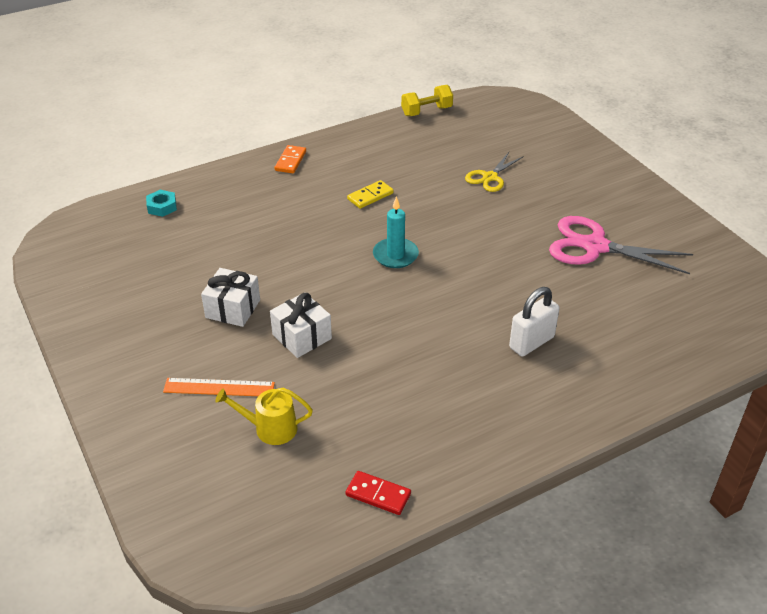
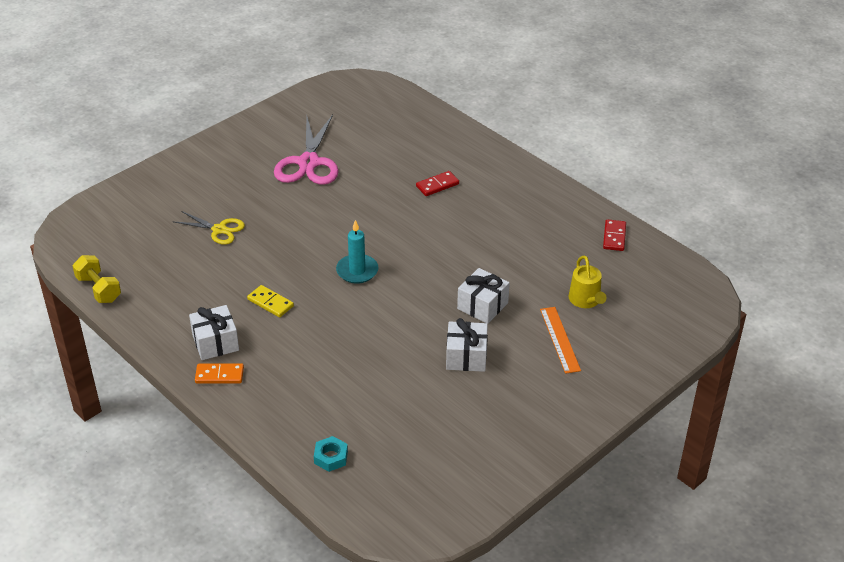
camera: 105 degrees left, 0 degrees up
white padlock [509,287,559,356] -> red domino [416,171,459,196]
none -> white gift [189,305,239,360]

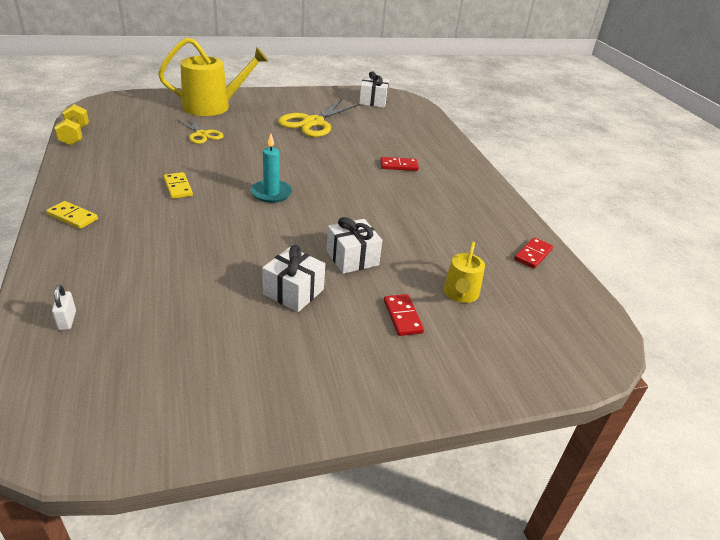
camera: 25 degrees right, 5 degrees down
white gift [189,305,239,360] -> white gift moved to [359,72,389,108]
orange domino [195,363,244,384] -> yellow domino [46,201,98,229]
pink scissors [274,114,339,185] -> yellow scissors [278,99,360,137]
turquoise nut [314,436,348,472] -> white padlock [52,285,76,330]
orange ruler [540,307,581,374] -> red domino [384,294,424,336]
none -> yellow watering can [158,38,268,116]

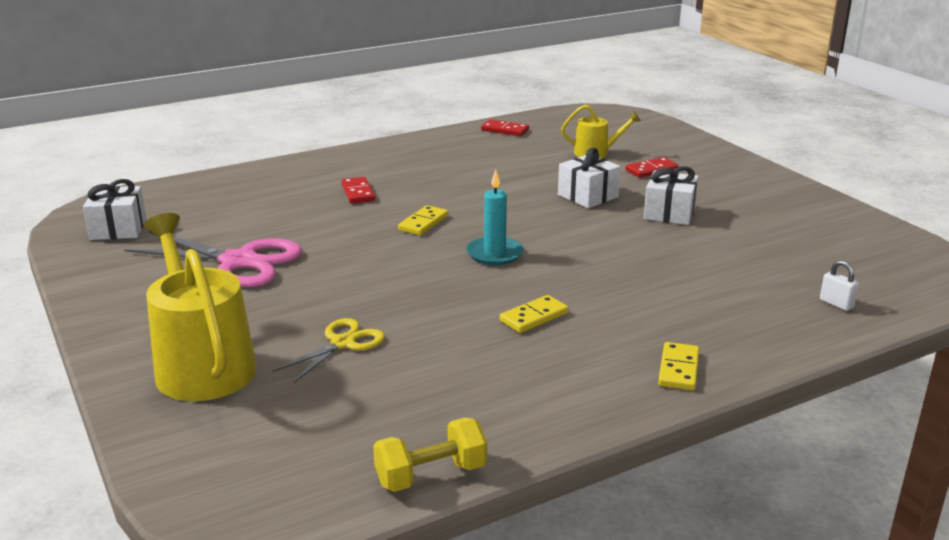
camera: 100 degrees left, 10 degrees down
white padlock [52,285,76,330] -> white padlock turned 75 degrees clockwise [820,260,859,311]
yellow scissors [278,99,360,137] -> pink scissors [124,231,302,287]
none -> yellow domino [398,205,448,235]

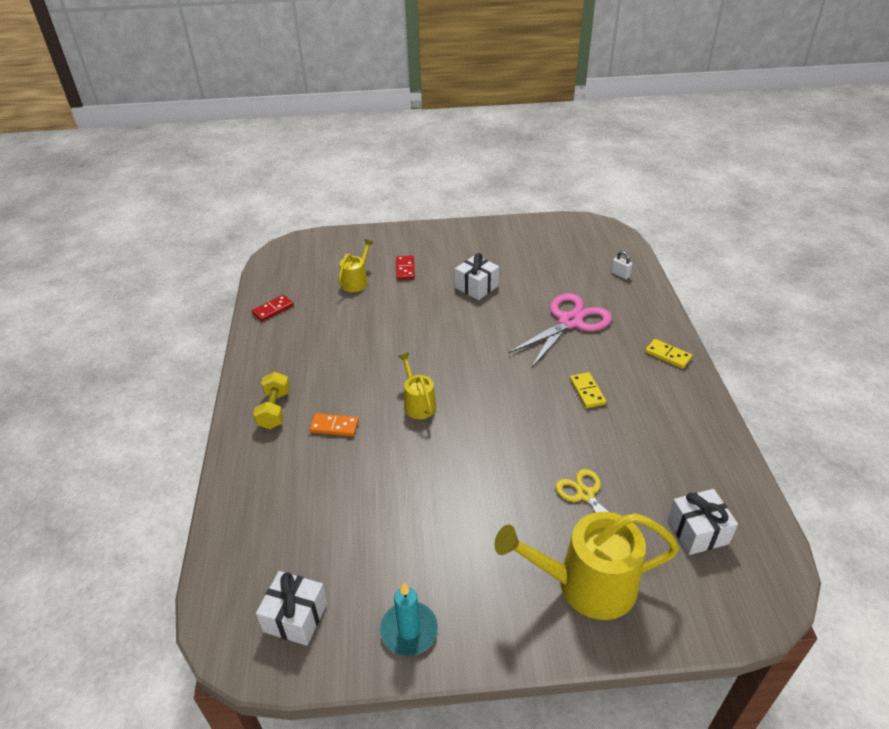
camera: 65 degrees left, 15 degrees up
pink scissors [124,231,302,287] -> pink scissors moved to [508,293,612,367]
red domino [341,177,375,204] -> orange domino [309,413,359,436]
yellow dumbbell [373,418,487,492] -> yellow dumbbell moved to [253,372,290,429]
yellow domino [398,205,448,235] -> yellow watering can [398,353,437,419]
turquoise candle [466,170,524,265] -> turquoise candle moved to [380,582,438,656]
white gift [558,148,621,208] -> white gift moved to [668,489,738,555]
white padlock [820,260,859,311] -> white padlock turned 60 degrees clockwise [611,251,632,279]

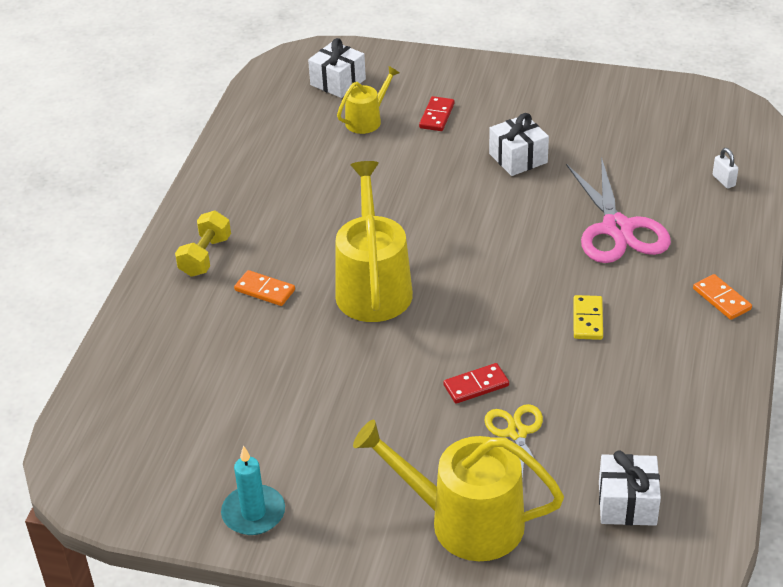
camera: 20 degrees right, 0 degrees up
red domino [252,295,294,322] -> red domino moved to [443,363,509,404]
white gift [256,571,328,646] -> white gift moved to [308,38,366,98]
yellow watering can [398,353,437,419] -> yellow watering can [335,161,413,322], size x1.89
pink scissors [508,293,612,367] -> pink scissors turned 105 degrees clockwise [566,157,671,263]
yellow domino [645,339,692,369] -> orange domino [693,274,752,320]

